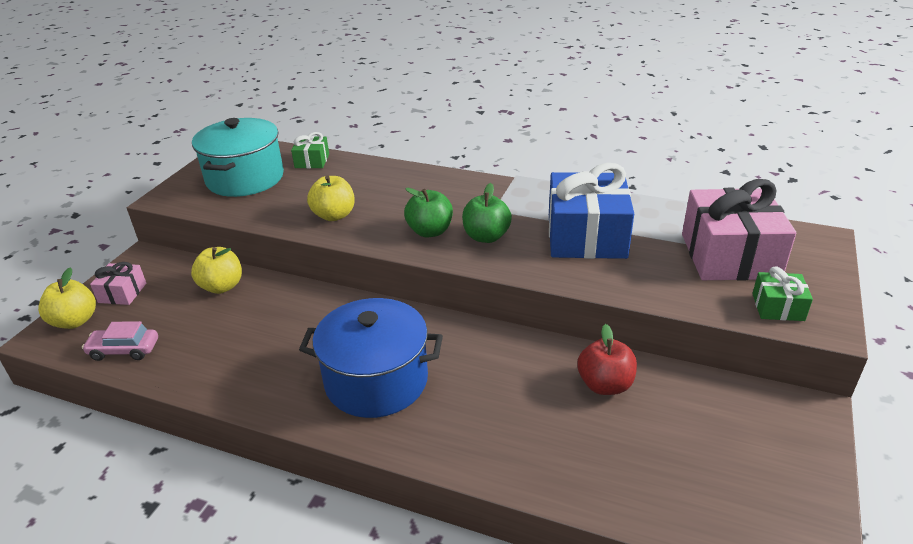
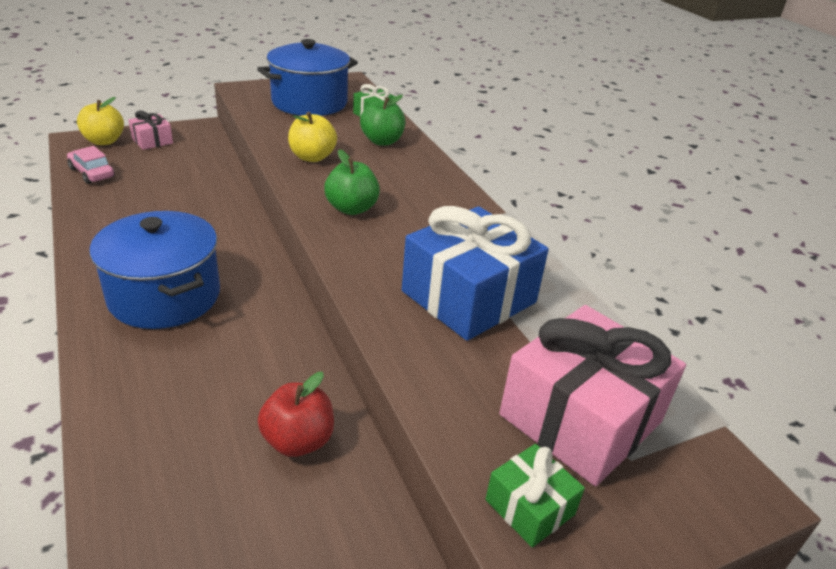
camera: 40 degrees right, 0 degrees up
yellow apple [191,247,242,294] -> none
turquoise pot [192,118,284,197] -> blue pot [257,39,358,116]
green apple [462,183,512,243] -> green apple moved to [360,95,405,146]

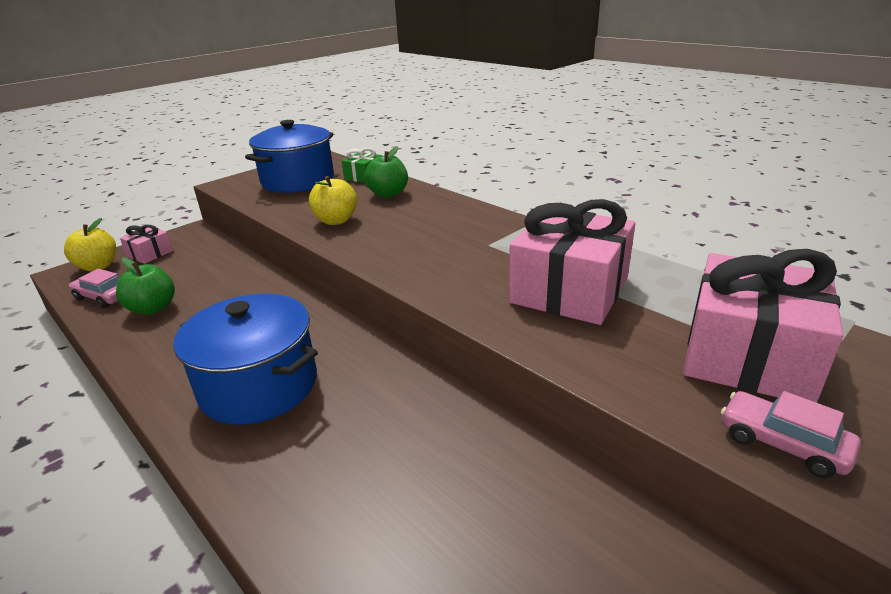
camera: 15 degrees left, 5 degrees down
red apple [258,372,334,457] -> none
green apple [324,149,380,215] -> green apple moved to [116,257,175,315]
blue gift [402,206,549,341] -> pink gift [509,199,635,325]
green gift [486,444,585,547] -> pink car [721,391,861,478]

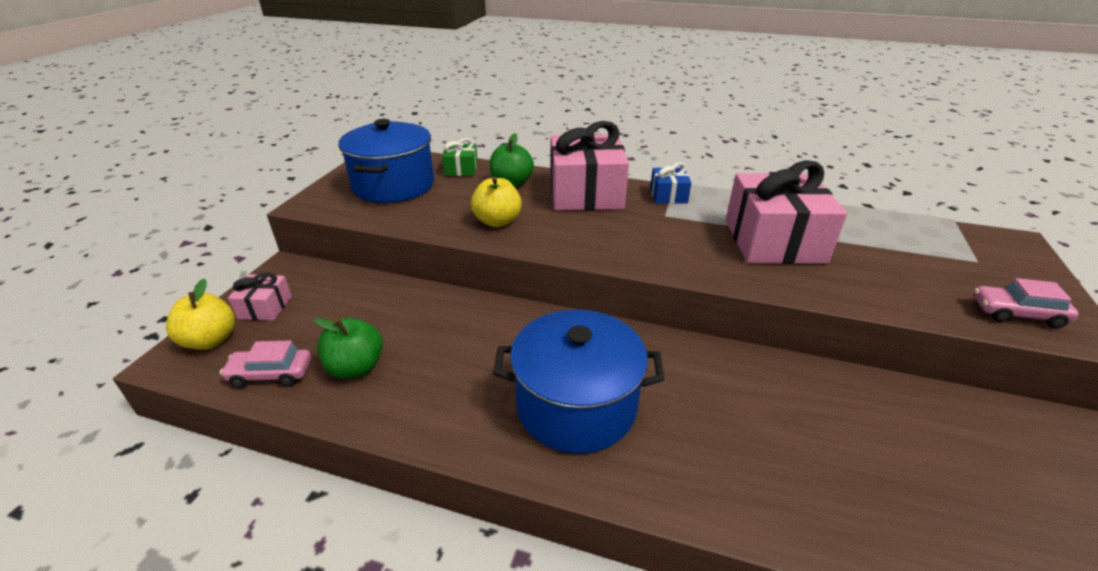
camera: 30 degrees left, 5 degrees up
pink gift [683,249,843,403] -> pink gift moved to [551,121,629,210]
none -> blue gift [650,162,691,204]

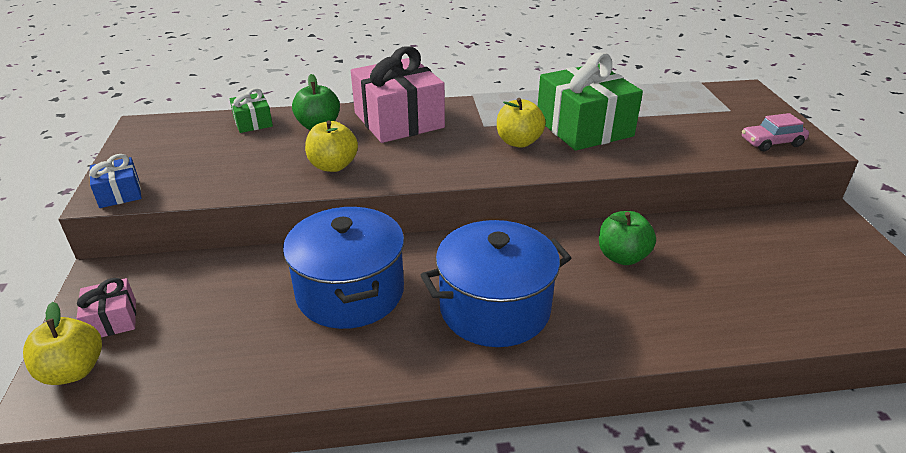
camera: 25 degrees left, 0 degrees up
pink car [220,340,311,388] -> none
green apple [314,318,383,379] -> green apple moved to [599,211,656,265]
blue pot [338,119,434,203] -> blue pot moved to [283,207,404,329]
blue gift [650,162,691,204] -> blue gift moved to [89,154,142,208]
pink gift [726,160,847,264] -> green gift [538,53,643,151]
none -> yellow apple [497,98,546,148]

